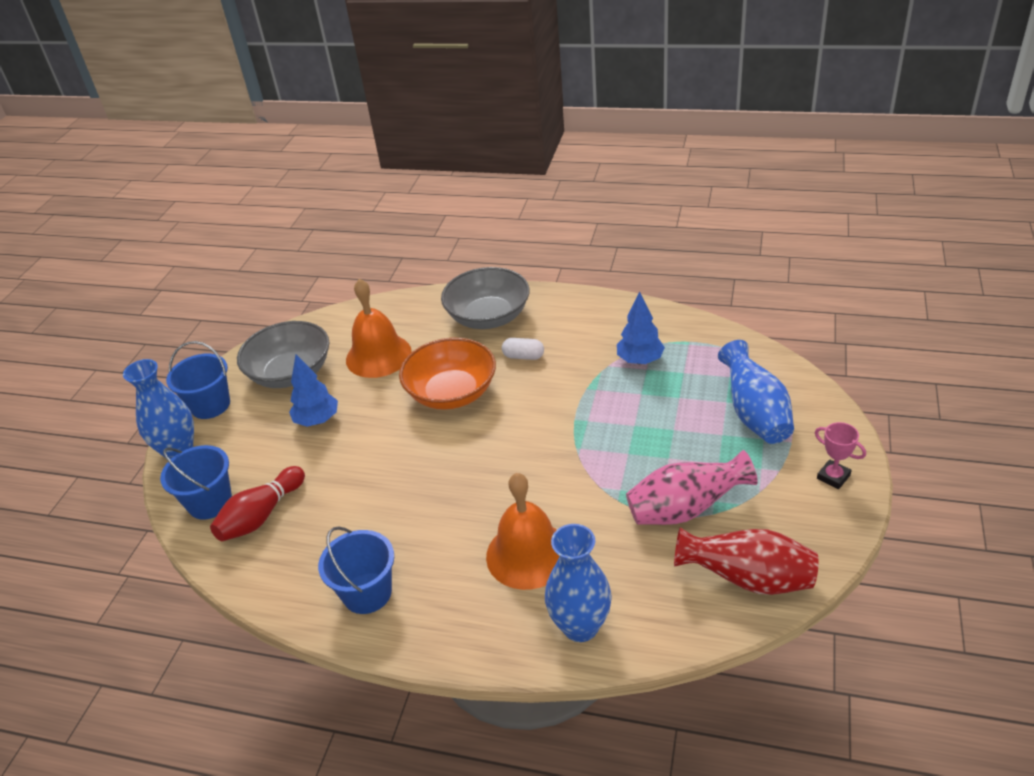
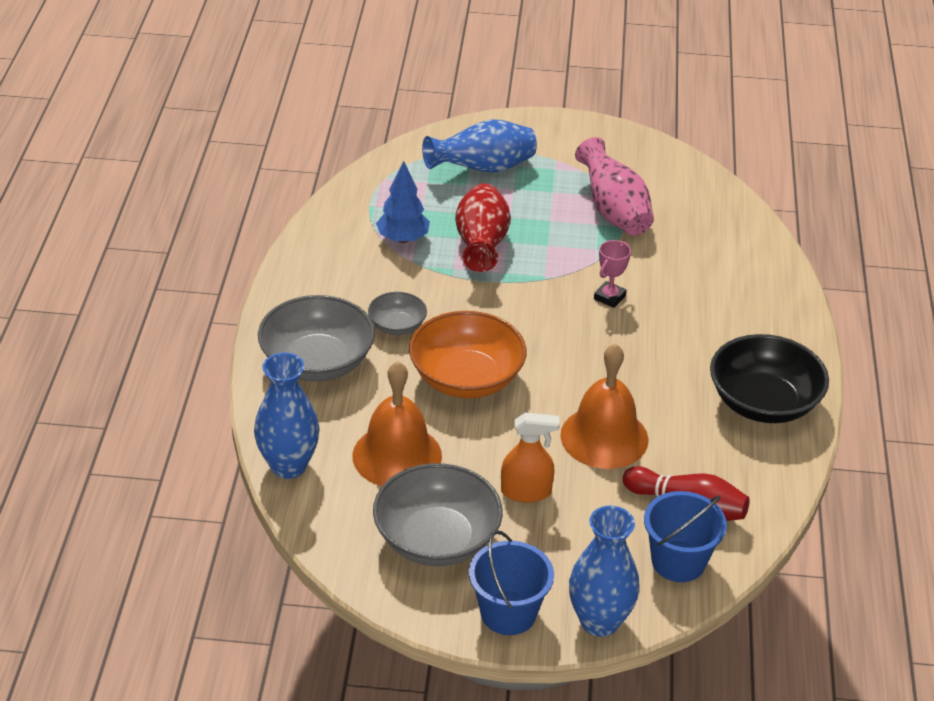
camera: 105 degrees left, 0 degrees up
blue tree [289,355,338,427] -> orange spray bottle [501,413,560,503]
blue bucket [318,526,394,614] -> black bowl [710,334,829,423]
orange bell [486,473,559,590] -> orange bell moved to [560,344,649,469]
white capsule [502,338,544,360] -> grey bowl [368,292,427,335]
blue vase [545,524,612,642] -> blue vase moved to [254,352,320,479]
red vase [674,527,819,595] -> red vase moved to [455,183,511,272]
pink trophy [815,422,866,489] -> pink trophy moved to [594,240,631,308]

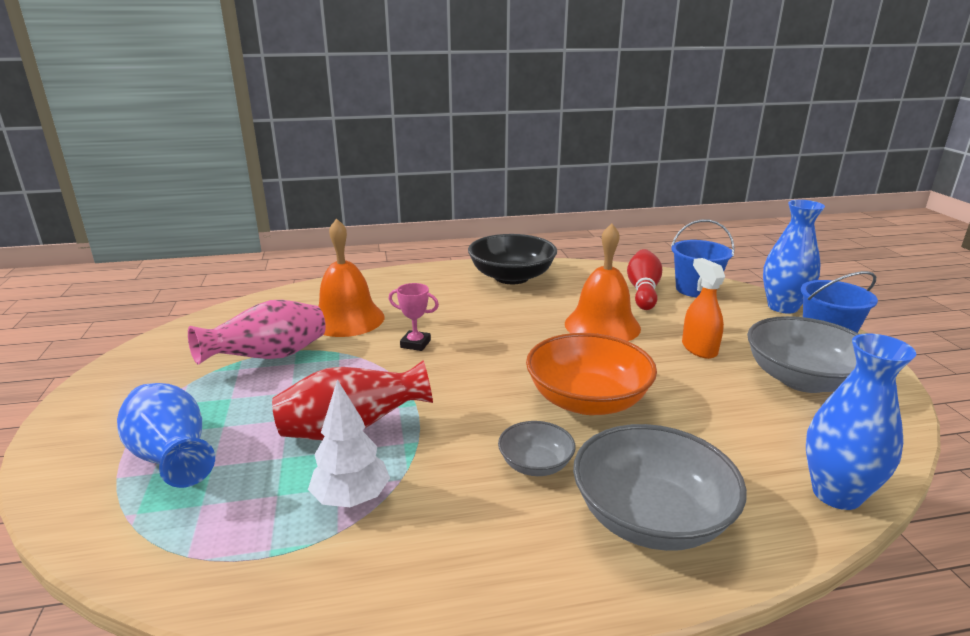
camera: 105 degrees left, 15 degrees down
orange bell [352,361,442,486] -> orange bell moved to [318,218,384,337]
blue tree [376,161,430,243] -> white tree [308,379,390,507]

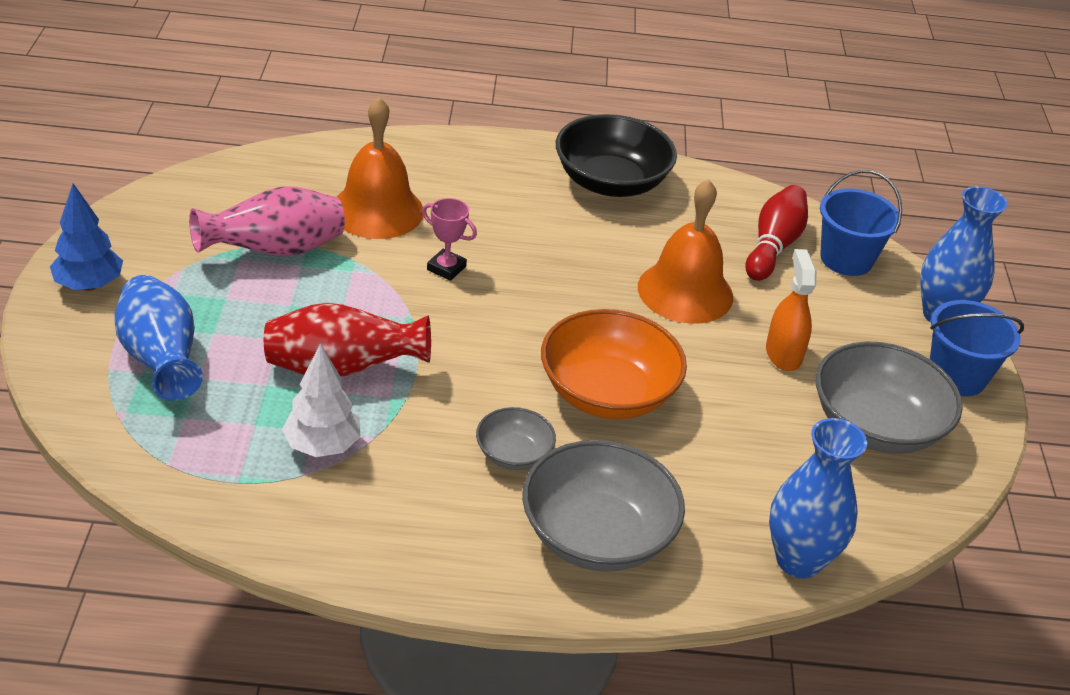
camera: 10 degrees right, 15 degrees up
none -> blue tree [50,183,123,291]

